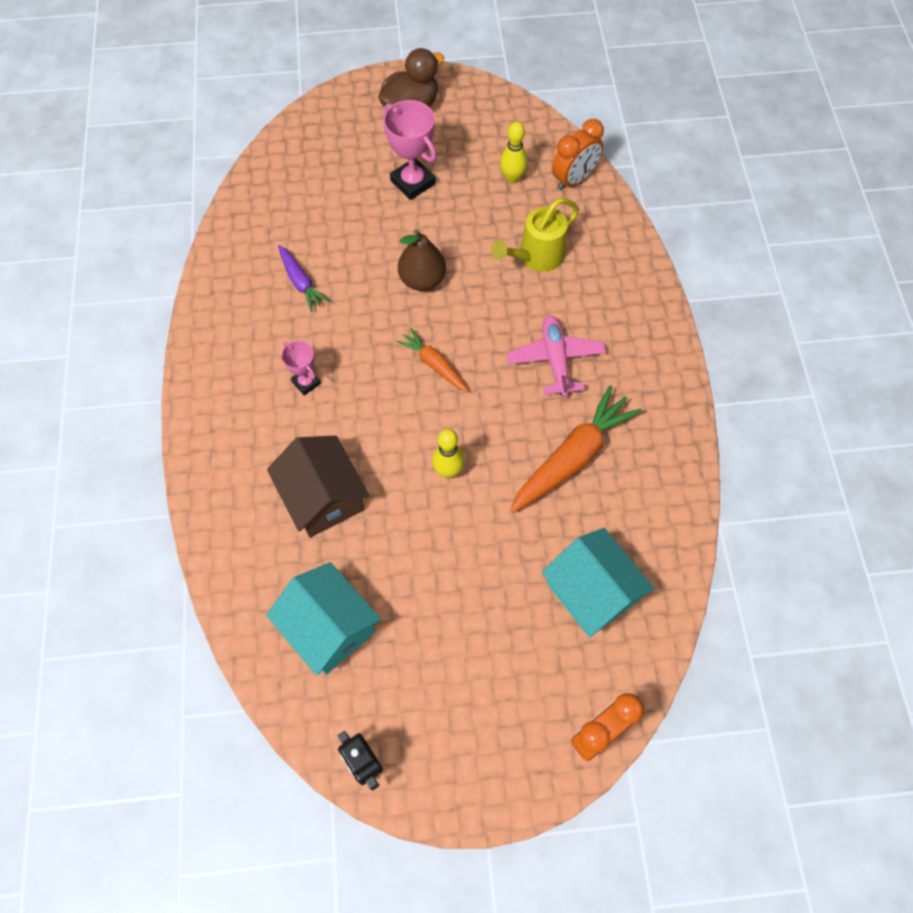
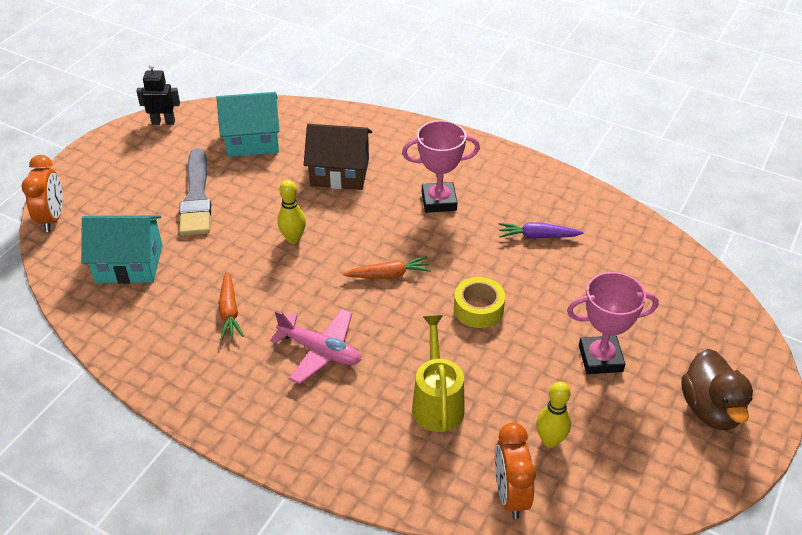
camera: 125 degrees right, 20 degrees down
pink trophy [281,341,321,395] -> pink trophy [402,120,480,213], size x1.72
brown pear [398,229,446,291] -> yellow tape [454,277,505,328]
orange carrot [510,385,642,513] -> orange carrot [219,271,244,340], size x0.56
none -> grey brush [179,148,211,236]

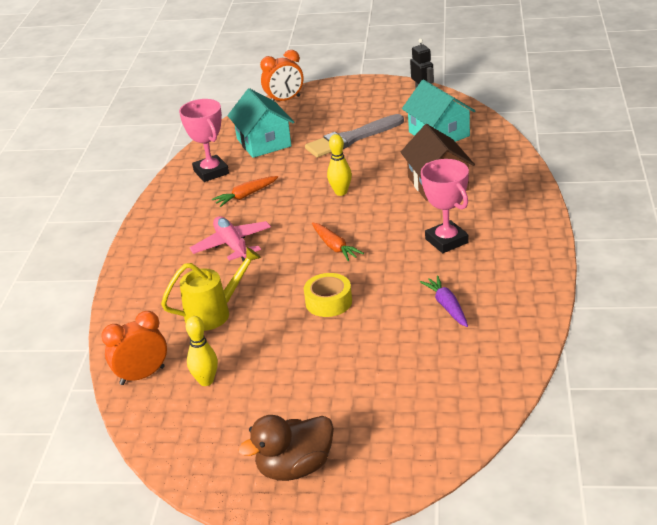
camera: 70 degrees right, 10 degrees down
pink plane [270,309,361,384] -> pink plane turned 150 degrees clockwise [190,216,271,262]
pink trophy [567,272,659,374] -> pink trophy moved to [179,99,229,182]

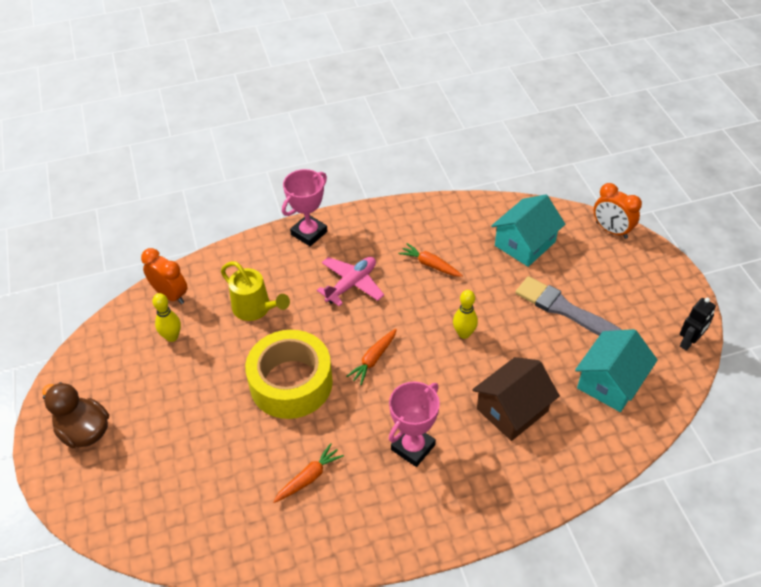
camera: 65 degrees right, 15 degrees up
pink trophy [179,99,229,182] -> pink trophy moved to [282,169,328,246]
yellow tape [304,273,352,317] -> yellow tape [245,330,333,419], size x1.95
purple carrot [420,275,468,327] -> orange carrot [273,443,344,503]

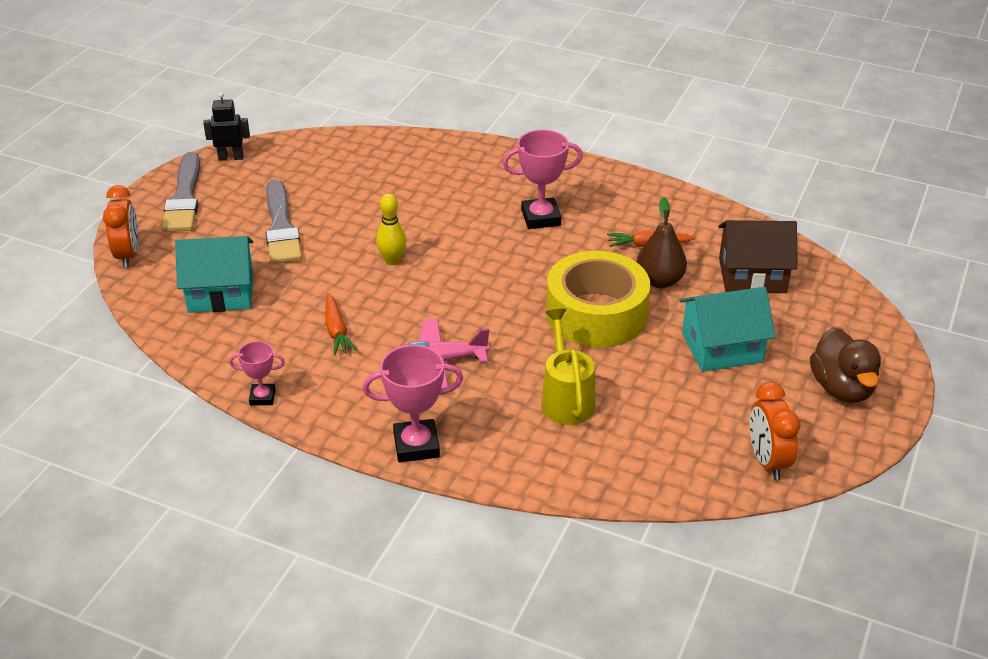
camera: 140 degrees left, 10 degrees down
orange clock [141,248,187,304] -> orange clock moved to [749,382,801,480]
yellow bowling pin [152,293,181,342] -> none
orange carrot [346,329,397,385] -> none
brown house [472,357,560,441] -> brown house moved to [718,220,798,293]
turquoise house [575,329,658,412] -> turquoise house moved to [679,287,776,372]
none -> grey brush [162,152,200,232]
none -> pink trophy [229,341,285,405]
none -> brown pear [637,197,687,288]

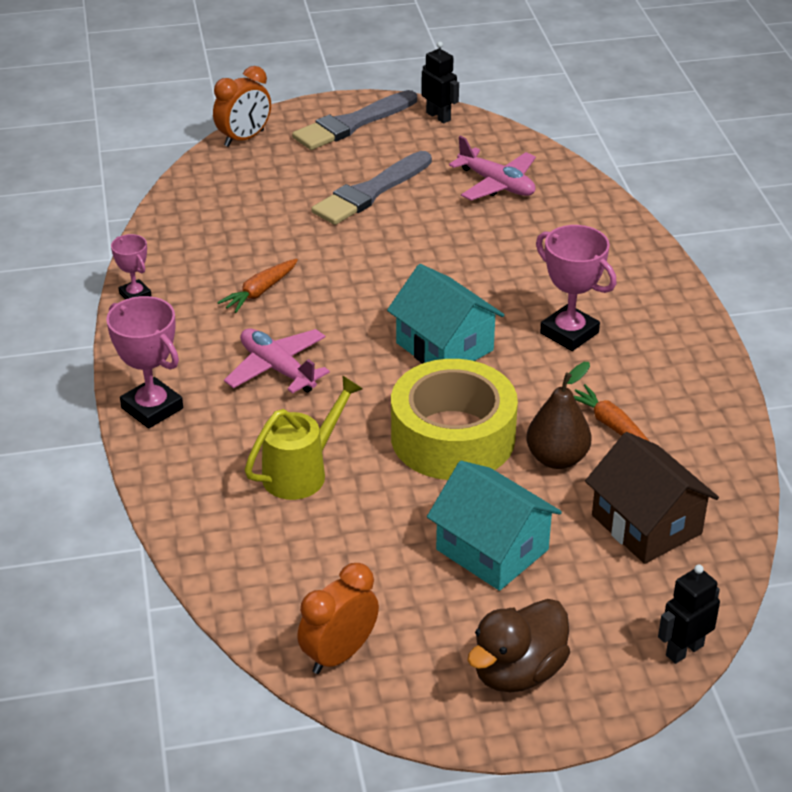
camera: 55 degrees right, 0 degrees up
turquoise house [175,236,253,313] -> turquoise house moved to [387,264,504,364]
yellow bowling pin [376,194,406,265] -> none
none -> pink plane [449,136,536,200]
none -> black robot [658,564,720,664]

